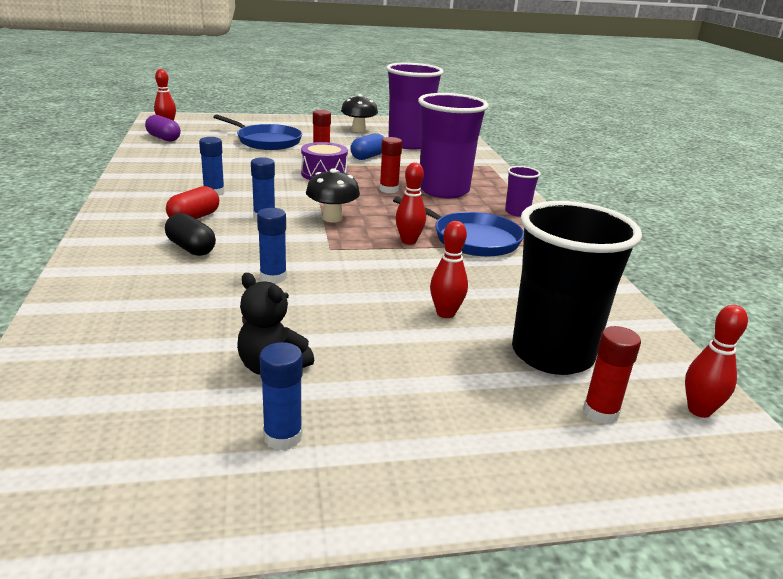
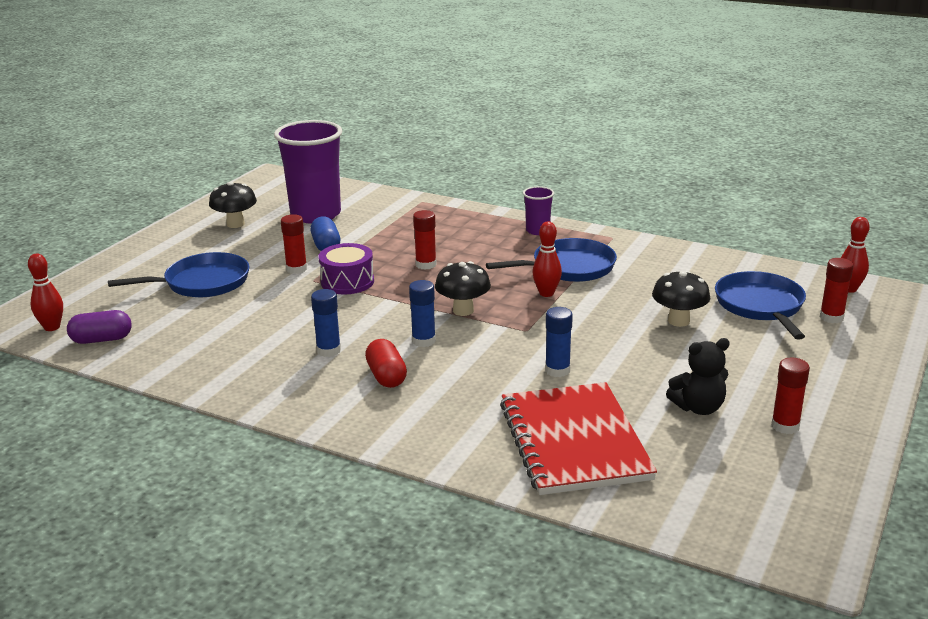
camera: 50 degrees left, 0 degrees up
black capsule [165,213,216,256] -> none
blue glue stick [260,342,303,450] -> red glue stick [771,357,810,434]
purple cup [418,93,489,198] -> none
red bowling pin [430,221,468,318] -> black mushroom [652,270,711,327]
black cup [512,201,642,375] -> blue pan [715,271,806,340]
none -> red notebook [500,382,657,495]

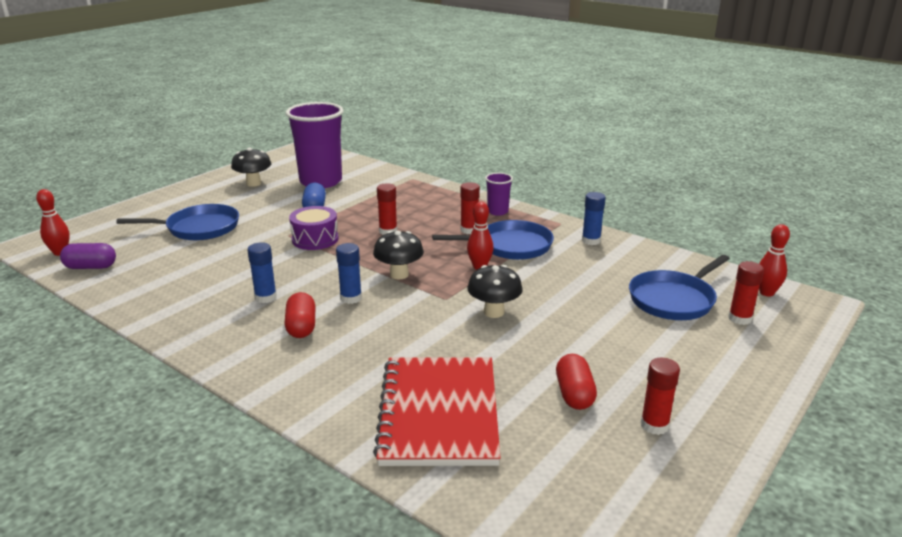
camera: 10 degrees right, 0 degrees up
red glue stick [281,214,307,274] -> red glue stick moved to [460,182,480,234]
blue glue stick [545,307,573,377] -> blue glue stick moved to [582,192,606,245]
black mushroom [652,270,711,327] -> black mushroom moved to [467,265,522,318]
black teddy bear [666,338,730,415] -> red capsule [556,354,597,410]
blue pan [715,271,806,340] -> blue pan turned 135 degrees counterclockwise [629,255,730,320]

